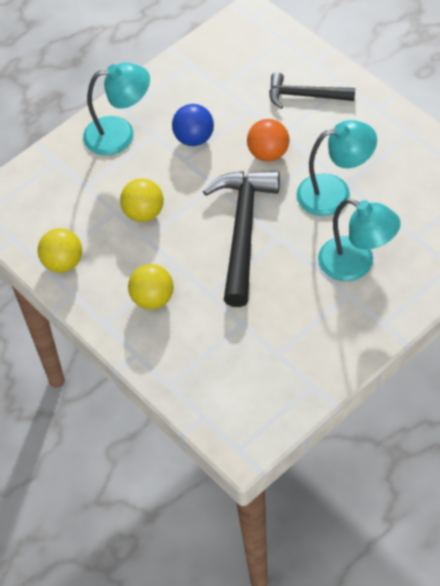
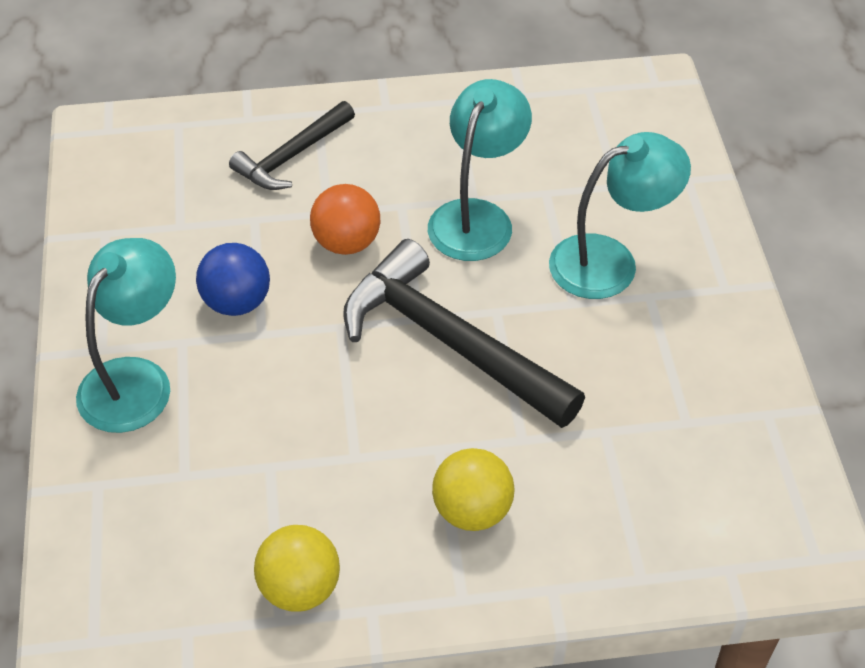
camera: 60 degrees left, 5 degrees down
yellow ball [120,178,164,222] -> none

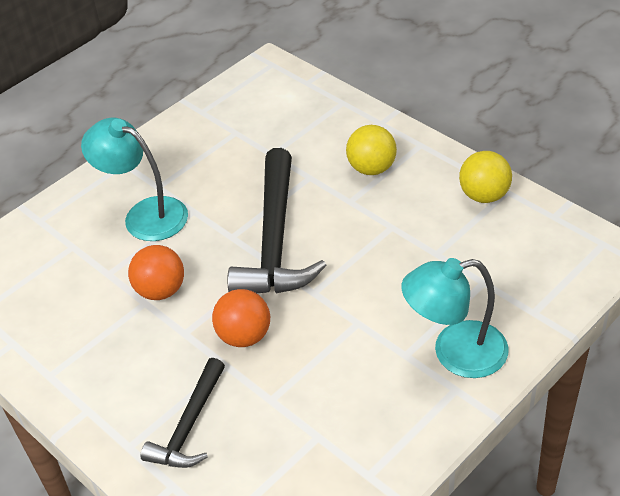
camera: 125 degrees left, 5 degrees down
blue ball [196,243,270,316] -> none
black hammer [229,101,355,190] -> black hammer turned 105 degrees clockwise [141,358,225,468]
turquoise lamp [428,79,532,261] -> orange ball [128,245,184,300]

